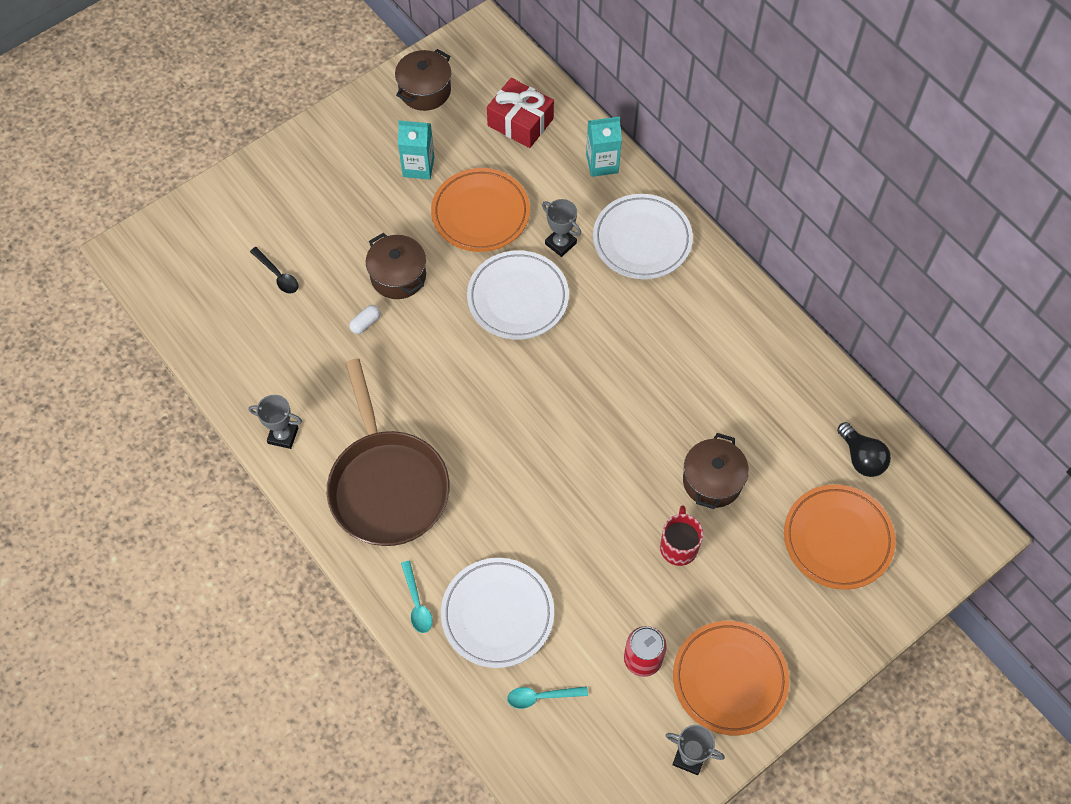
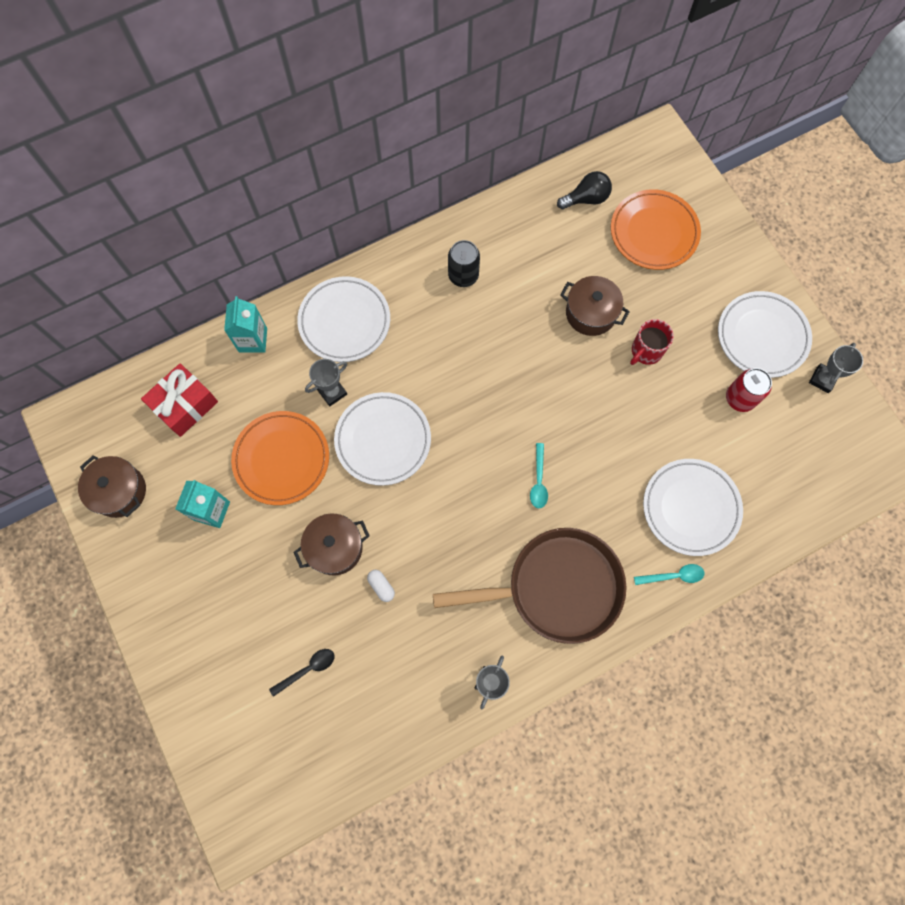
camera: 80 degrees left, 10 degrees up
turquoise spoon [507,686,588,709] -> turquoise spoon moved to [530,443,548,508]
red mug [660,505,704,566] -> red mug turned 60 degrees counterclockwise [630,319,674,365]
orange plate [673,621,789,735] -> white plate [718,291,812,378]
none -> black can [448,240,480,287]

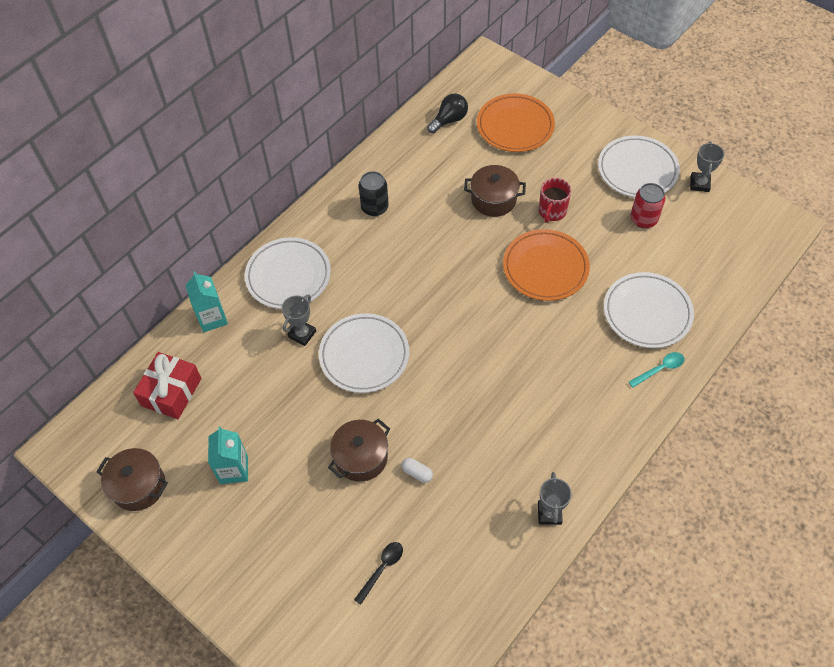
camera: 20 degrees left, 15 degrees down
orange plate [231,411,329,505] -> orange plate moved to [503,229,590,301]
brown pan [433,528,627,644] -> none
turquoise spoon [530,443,548,508] -> none

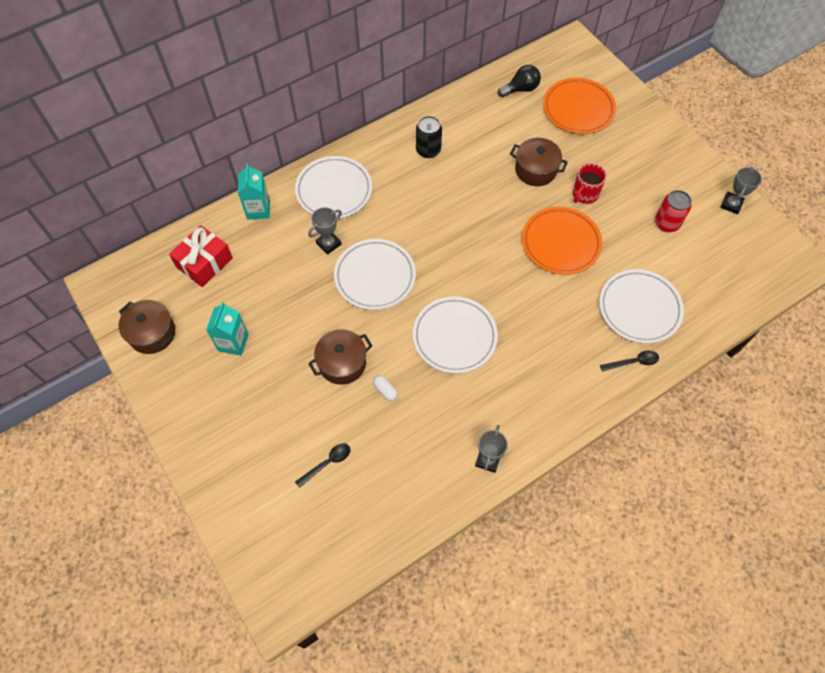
camera: 15 degrees right, 5 degrees up
white plate [598,135,680,198] -> white plate moved to [413,296,498,374]
turquoise spoon [629,352,684,388] -> black spoon [600,350,659,372]

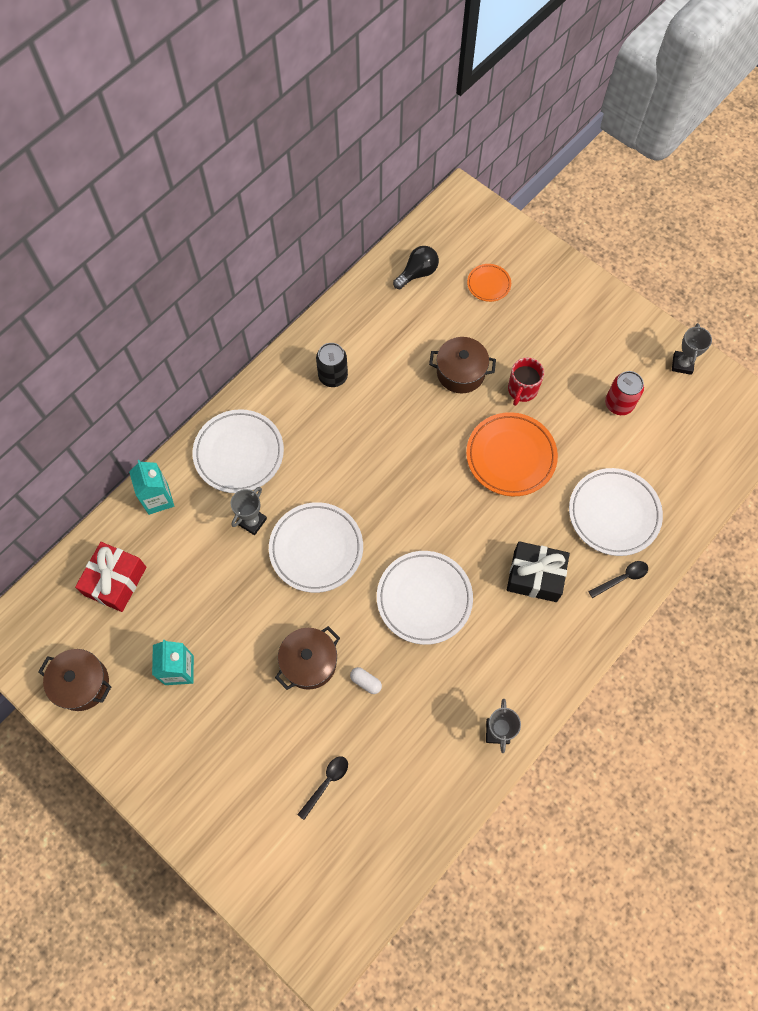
camera: 15 degrees left, 5 degrees up
orange plate [543,78,616,134] -> orange plate [467,264,511,302], size x0.52
none -> black gift [507,541,570,602]

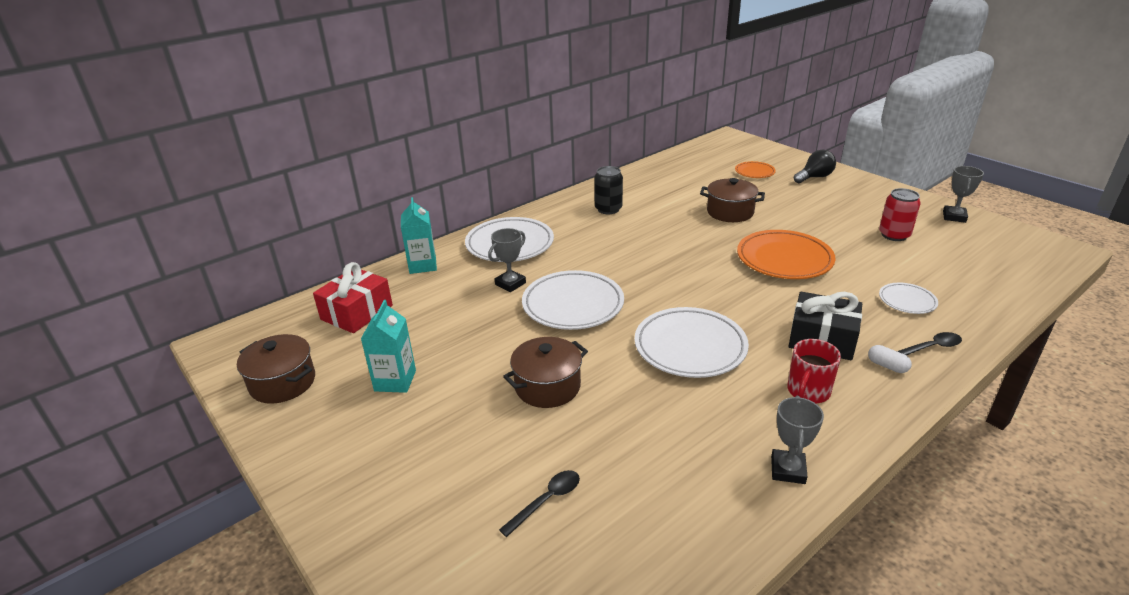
camera: 10 degrees right, 35 degrees down
white capsule [350,667,382,694] -> white capsule moved to [868,345,912,373]
black light bulb [393,246,439,289] -> black light bulb moved to [794,150,836,183]
red mug [508,358,544,406] -> red mug moved to [787,339,841,404]
white plate [569,468,663,556] -> white plate [879,283,938,314], size x0.52

